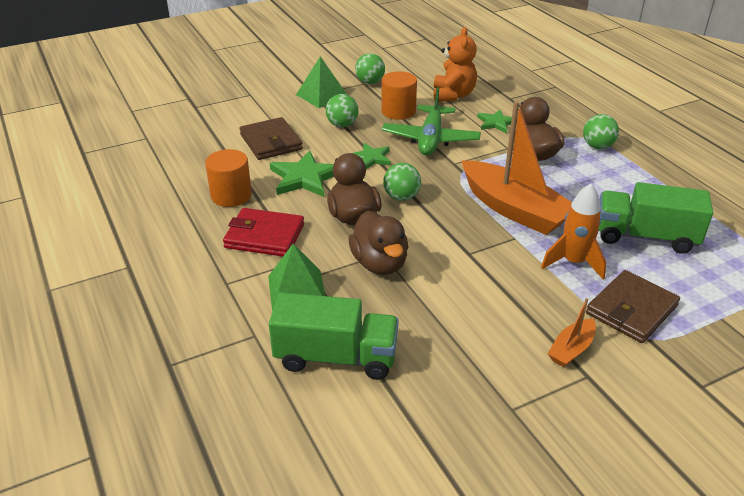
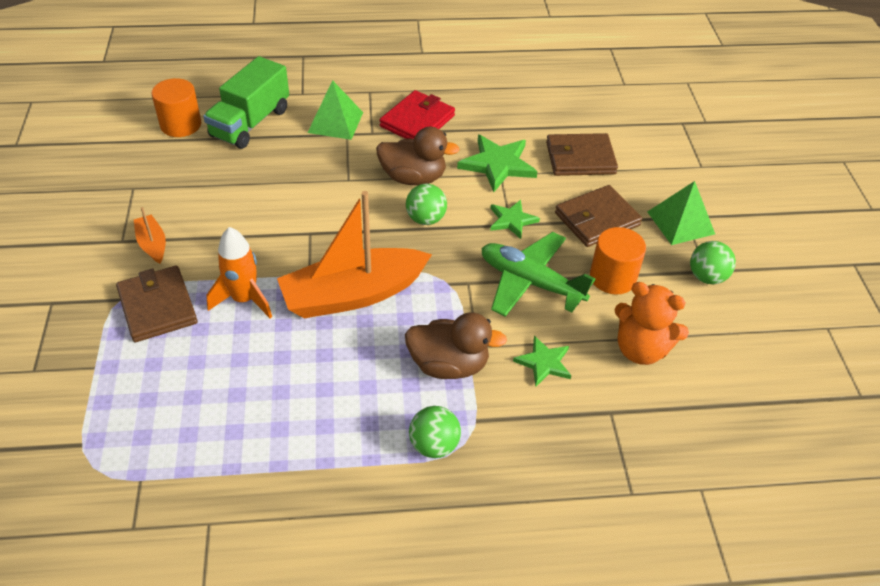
camera: 110 degrees right, 10 degrees up
orange cylinder [205,149,252,207] -> orange cylinder moved to [152,78,201,137]
green ball [326,94,359,127] -> brown wallet [555,185,642,247]
brown duck [349,211,408,275] -> none
green truck [599,182,713,254] -> none

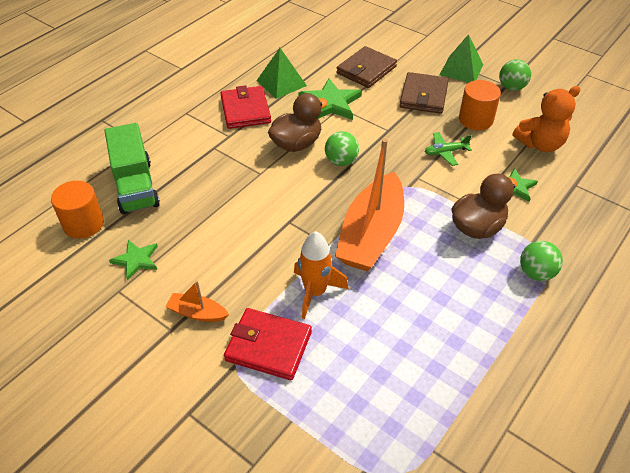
camera: 45 degrees left, 0 degrees up
brown wallet [116,265,198,342] -> red wallet [224,308,312,380]
green pyramid [307,80,363,140] -> green pyramid moved to [256,48,307,99]
green plane [482,232,595,317] -> green plane [425,132,472,166], size x0.52
green star [490,200,540,239] -> green star moved to [109,240,158,281]

